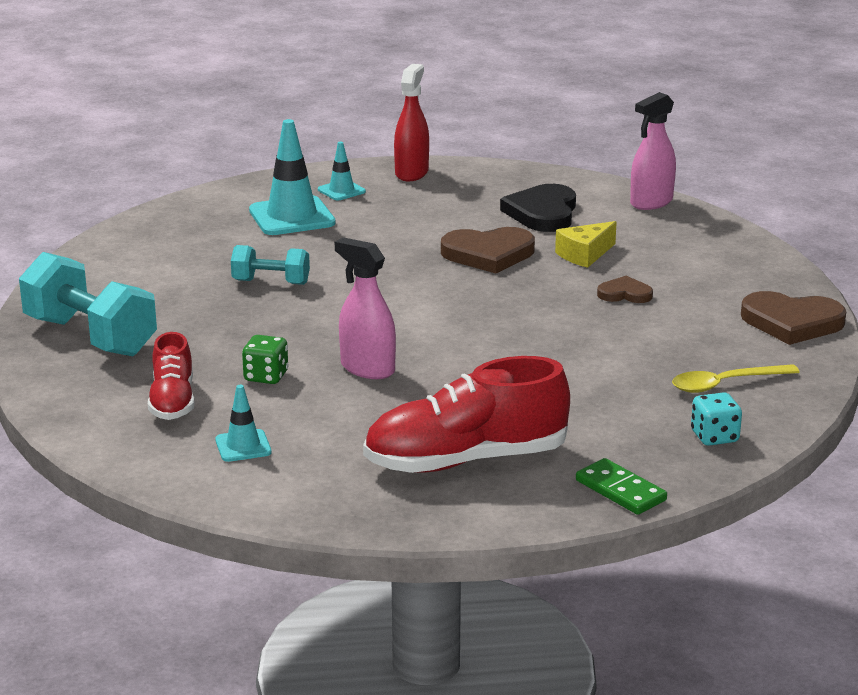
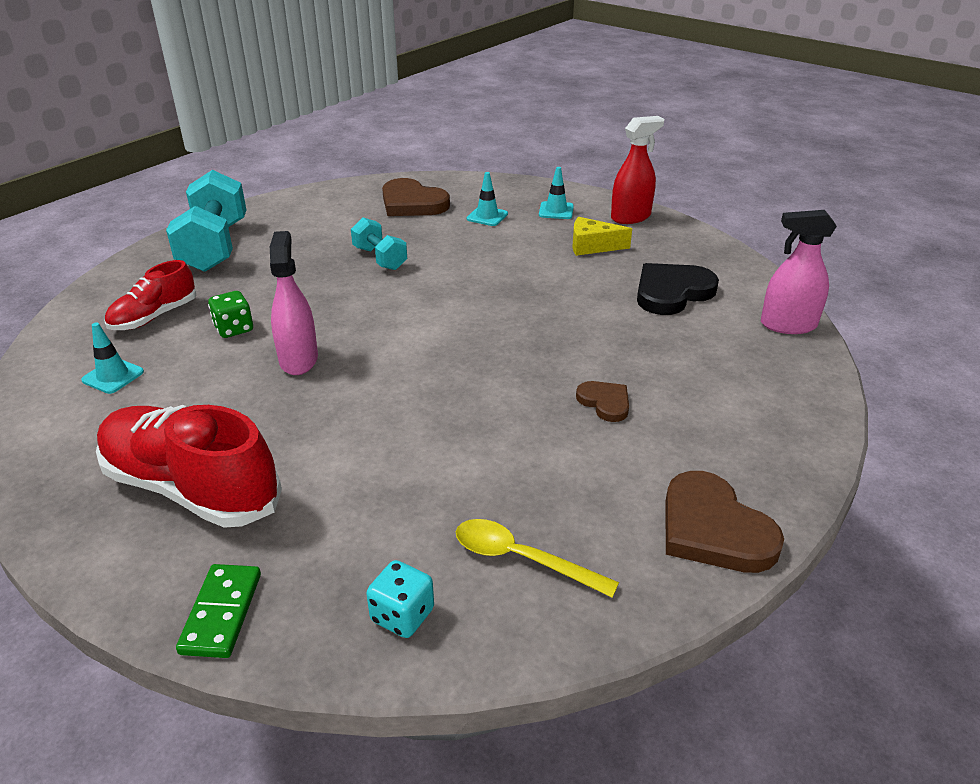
camera: 45 degrees right, 10 degrees up
turquoise traffic cone [249,119,336,235] -> turquoise traffic cone [467,172,508,226], size x0.53
brown heart [441,227,535,273] -> brown heart moved to [382,178,450,216]
yellow cheese [555,221,617,268] -> yellow cheese moved to [572,217,632,256]

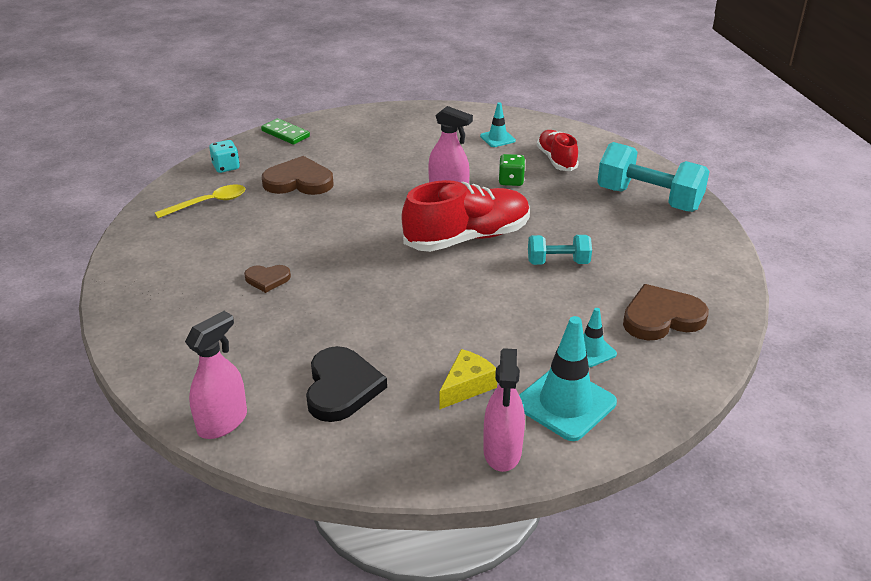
camera: 125 degrees right, 0 degrees up
red shoe [96,405,282,528] -> red shoe moved to [402,180,530,252]
turquoise traffic cone [539,167,574,219] -> turquoise traffic cone [519,316,617,441], size x1.90
red spray bottle [611,116,664,224] -> pink spray bottle [483,348,525,472]
brown heart [665,471,784,573] -> brown heart moved to [262,156,334,195]

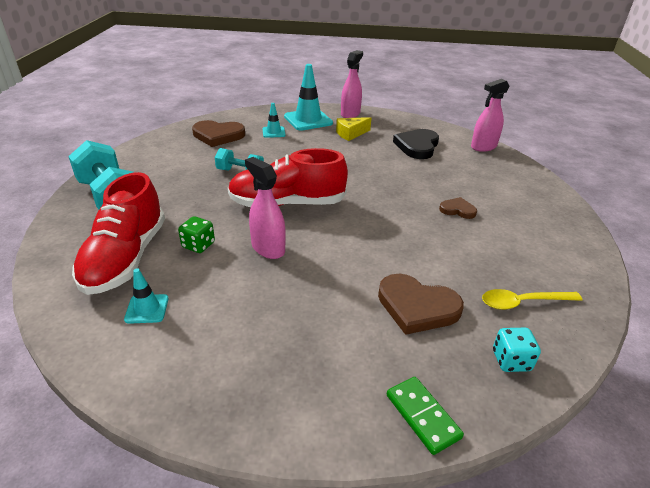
camera: 160 degrees left, 0 degrees up
red shoe [537,130,579,171] -> red shoe [72,172,165,295], size x1.74

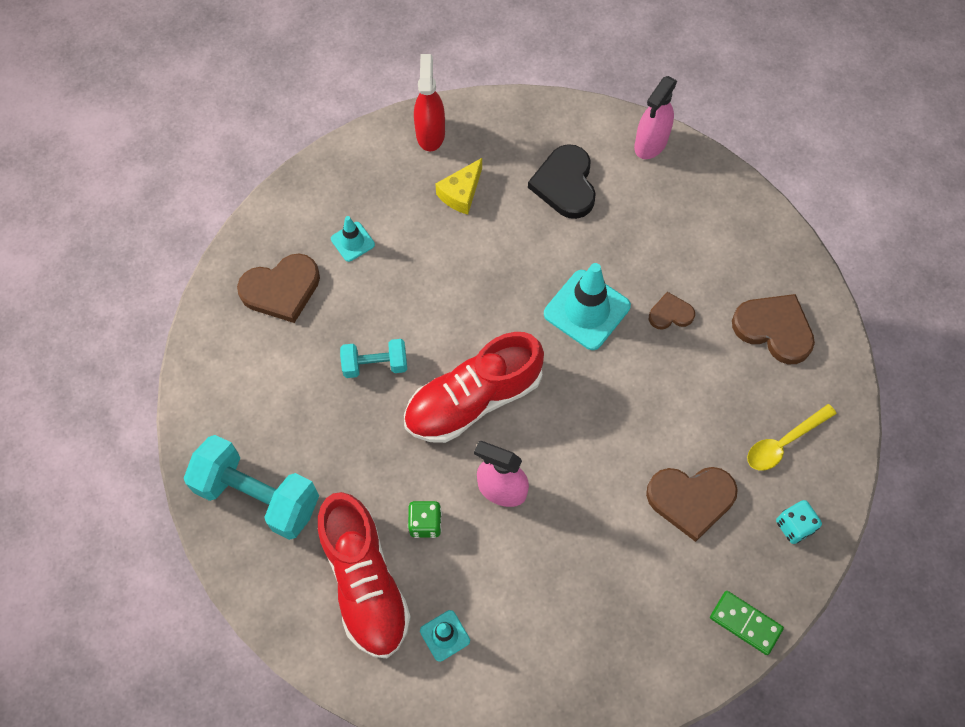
camera: 25 degrees left, 30 degrees up
turquoise traffic cone [284,64,333,131] -> turquoise traffic cone moved to [544,263,631,350]
pink spray bottle [341,50,363,118] -> red spray bottle [414,54,445,151]
none -> brown heart [732,294,815,364]

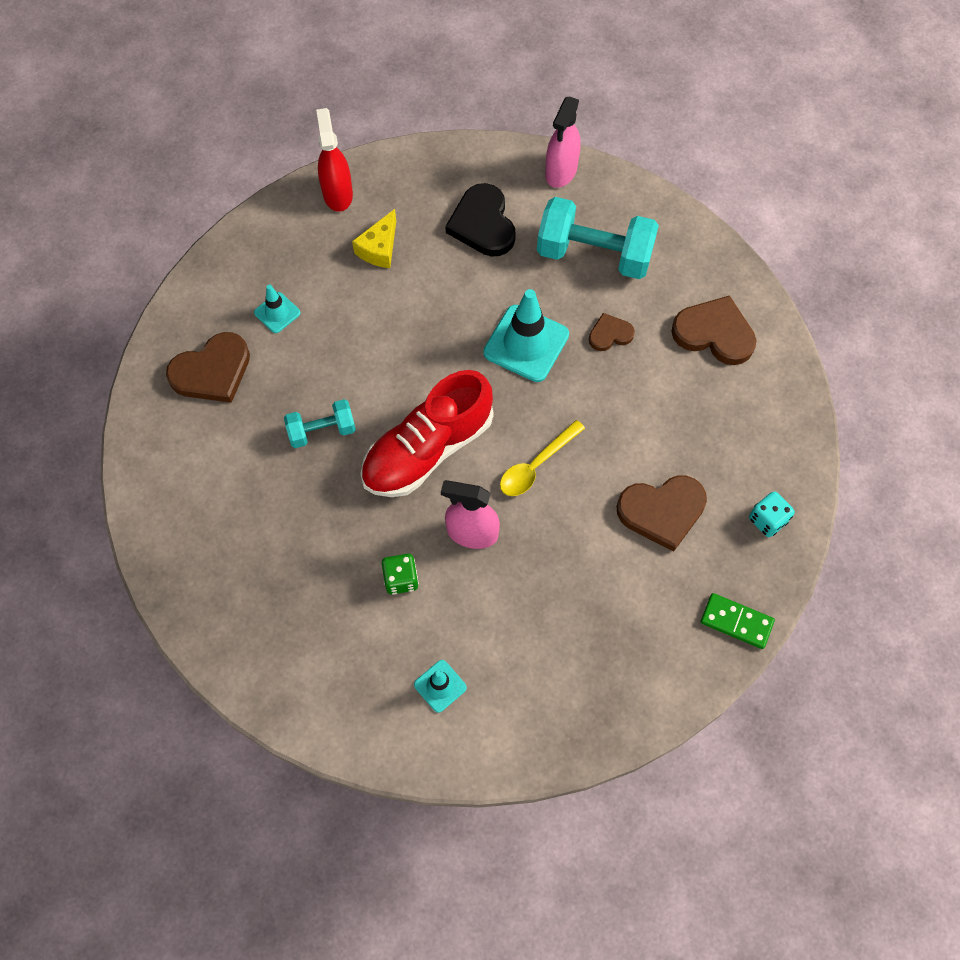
camera: 10 degrees left, 0 degrees up
turquoise dumbbell [184,435,319,540] -> turquoise dumbbell moved to [537,197,659,279]
red shoe [317,492,411,658] -> none
yellow spoon [747,404,837,471] -> yellow spoon moved to [500,420,585,496]

